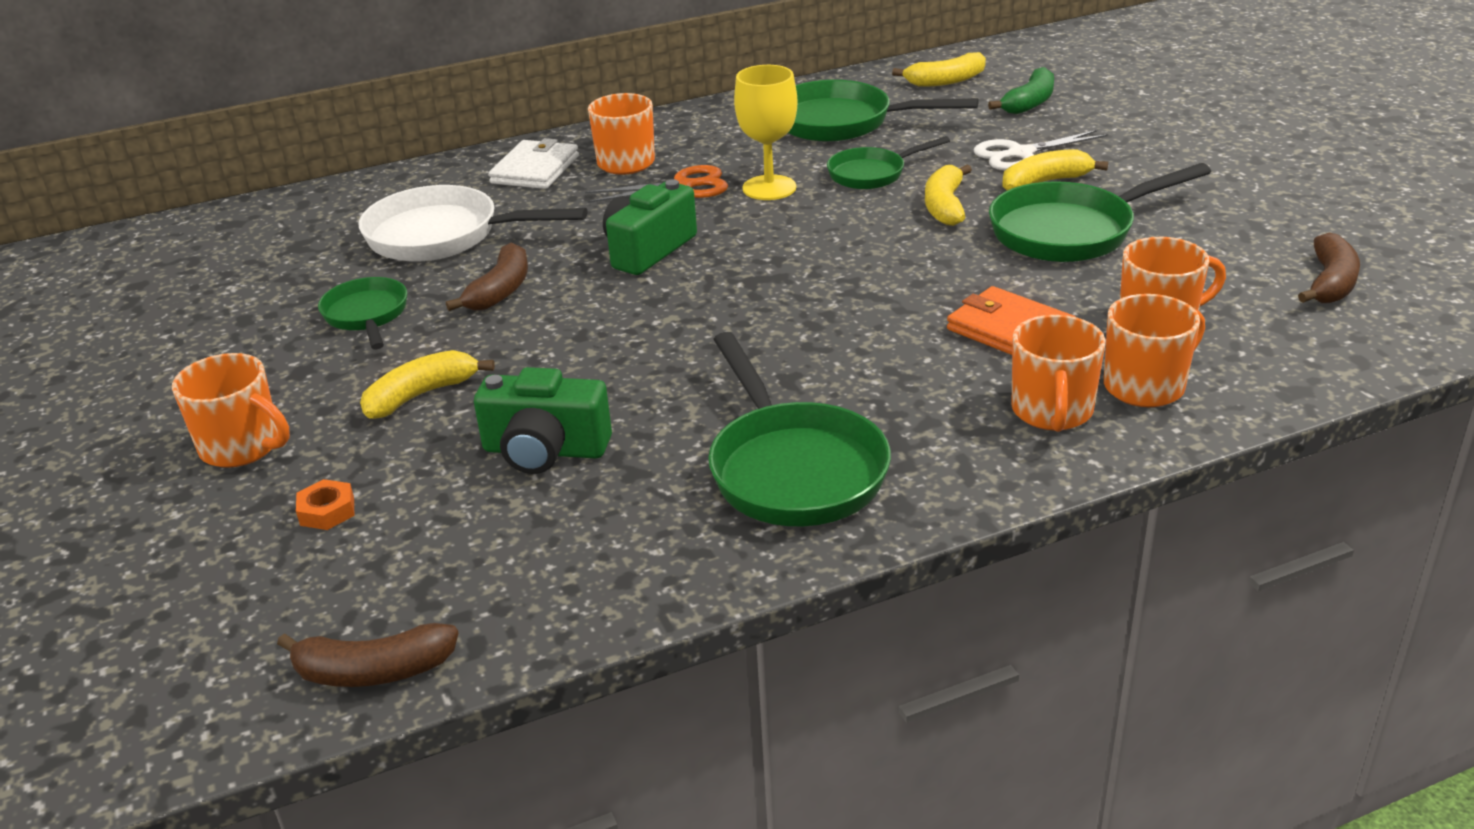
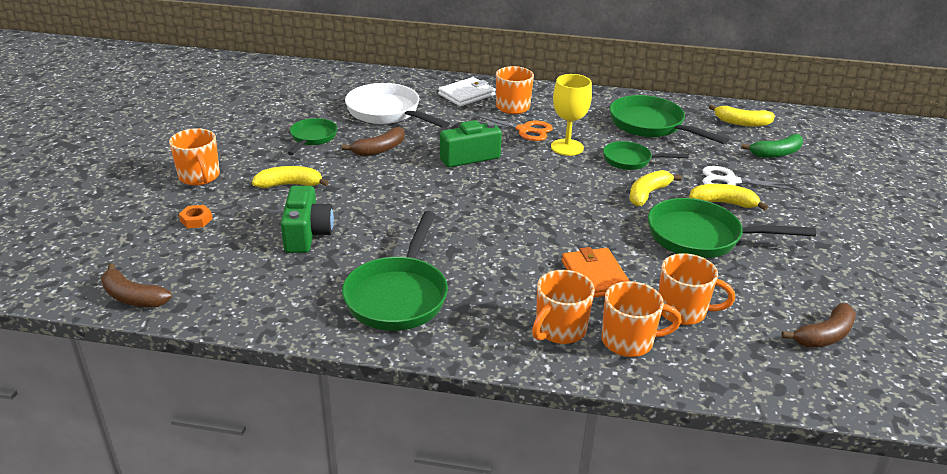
camera: 30 degrees right, 0 degrees up
green camera [474,367,612,474] -> green camera turned 135 degrees counterclockwise [281,186,334,253]

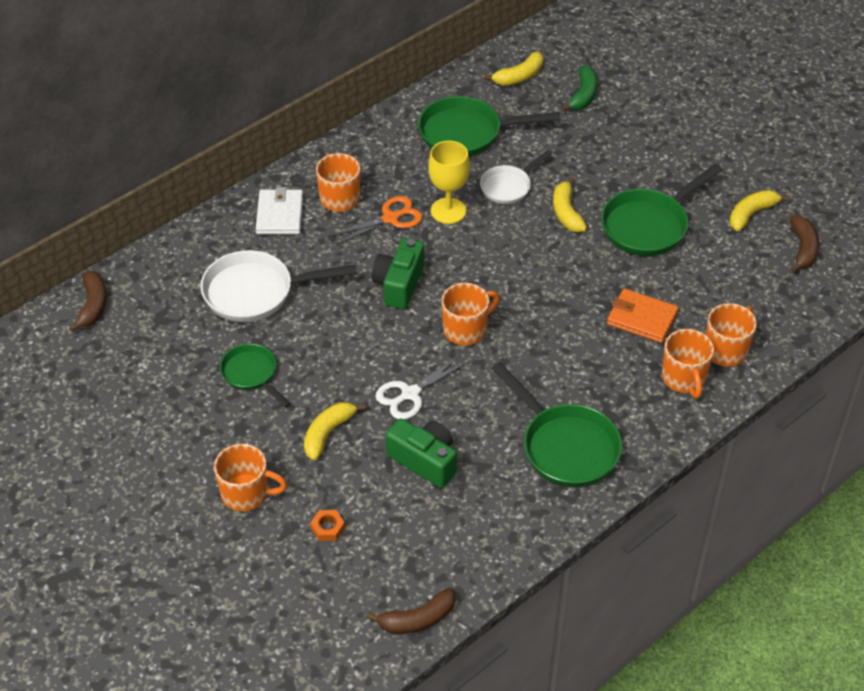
camera: 50 degrees left, 15 degrees up
brown banana [342,127,405,156] -> brown banana moved to [69,271,107,332]
green pan [603,141,689,170] -> white pan [480,150,552,204]
orange mug [658,253,735,325] -> orange mug moved to [441,283,499,345]
yellow banana [689,184,768,210] -> yellow banana moved to [729,190,790,231]
white scissors [702,166,797,191] -> white scissors moved to [375,354,470,419]

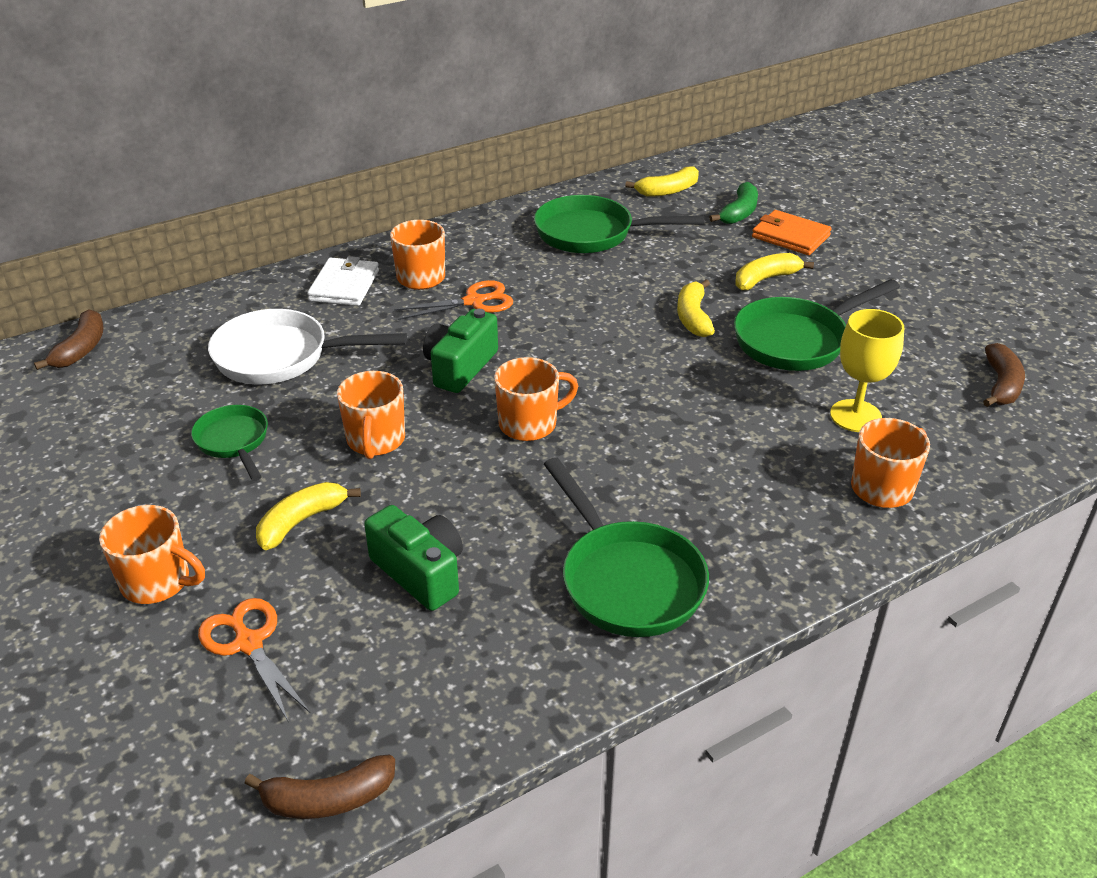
camera: 10 degrees right, 10 degrees down
orange nut [310,510,345,541] -> orange scissors [198,598,310,723]
white scissors [375,354,470,419] -> none
yellow goblet [428,141,470,224] -> yellow goblet moved to [830,309,904,432]
white pan [480,150,552,204] -> none
orange wallet [607,288,679,343] -> orange wallet moved to [752,210,832,255]
orange mug [662,329,714,398] -> orange mug moved to [337,371,405,459]
yellow banana [729,190,790,231] -> yellow banana moved to [735,253,814,290]

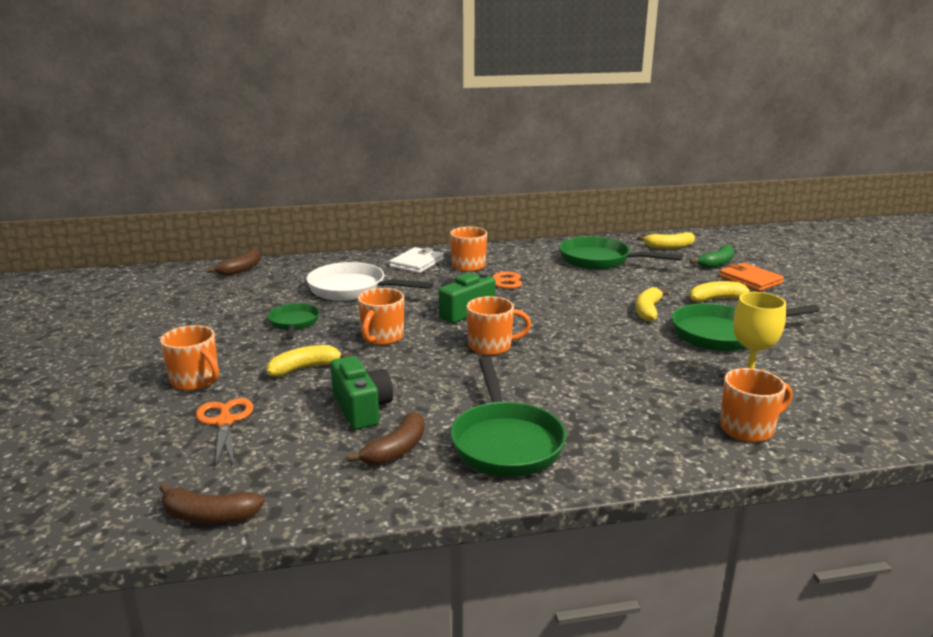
camera: 20 degrees right, 15 degrees down
brown banana [983,343,1025,407] -> brown banana moved to [347,412,425,465]

